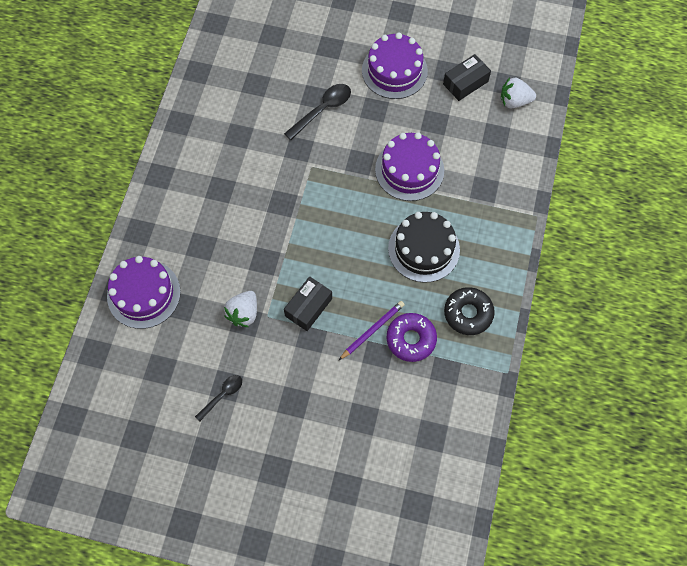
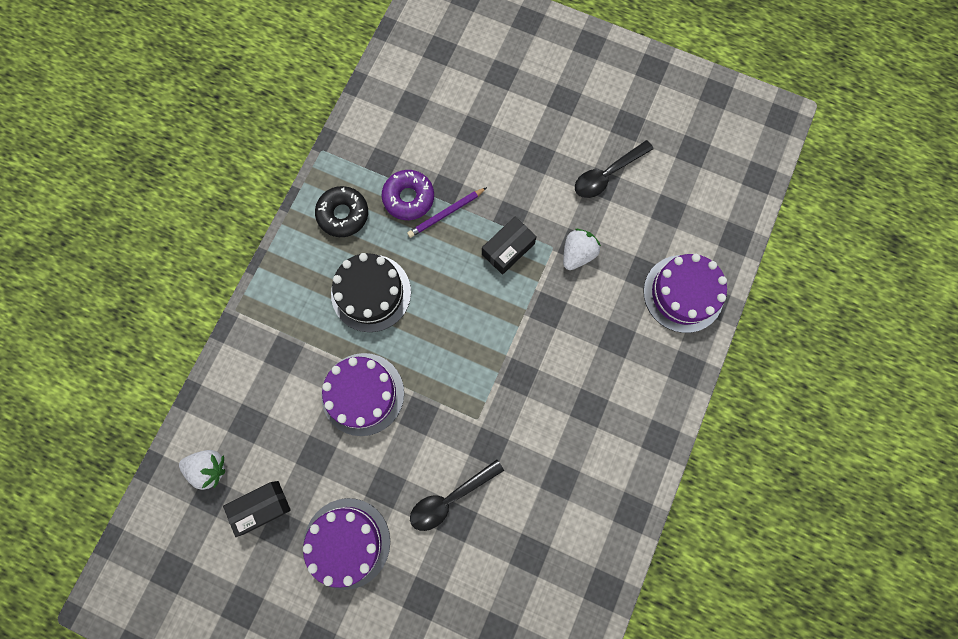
camera: 170 degrees left, 10 degrees up
black spoon [195,375,242,421] -> black spoon [575,140,653,198], size x1.58

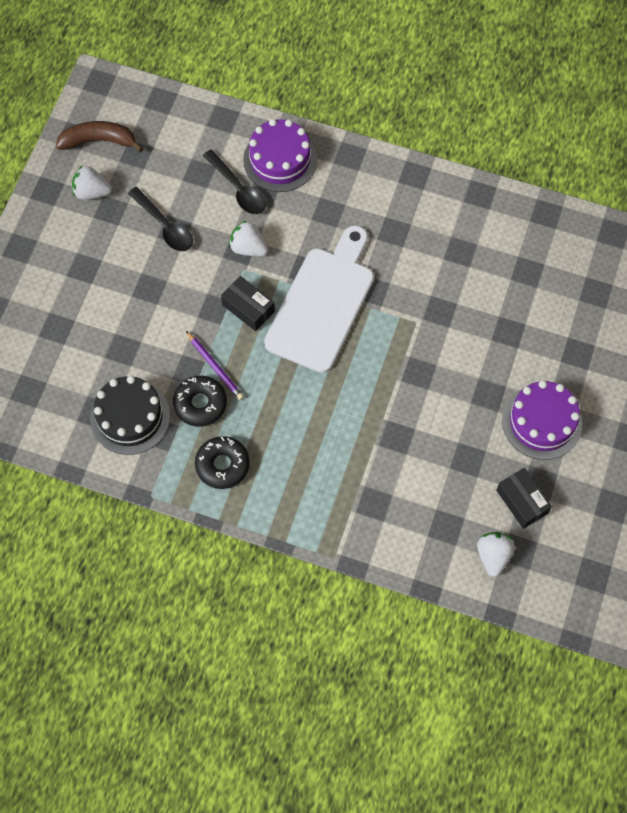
camera: 95 degrees left, 10 degrees down
purple cake [321,353,404,436] -> none
black cake [331,253,411,332] -> black cake moved to [90,376,170,455]
purple donut [382,170,434,220] -> black donut [173,376,227,427]
black spoon [410,460,504,531] -> black spoon moved to [203,149,266,214]
none -> brown banana [56,121,143,152]
none -> white strawberry [72,166,112,200]
none -> white cutting board [264,225,374,373]

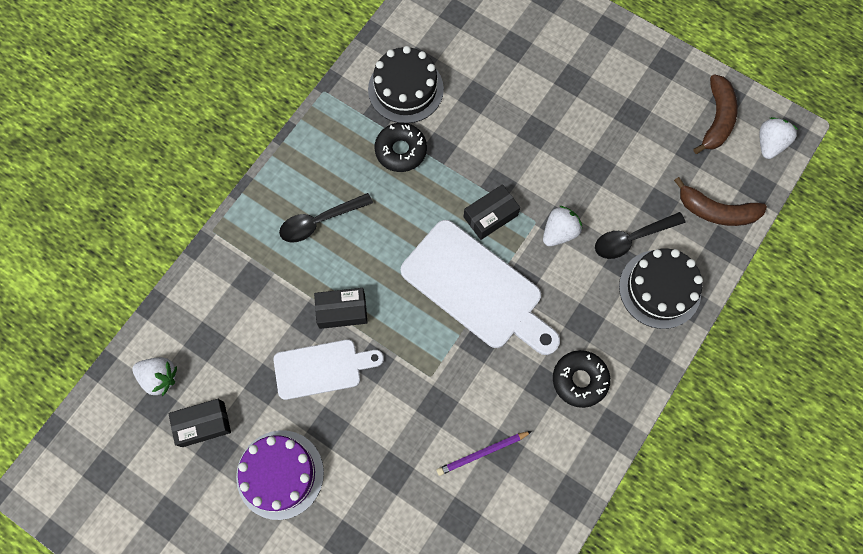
camera: 105 degrees right, 5 degrees up
white strawberry [72,166,112,200] -> white strawberry moved to [759,117,798,159]
black spoon [128,187,193,251] -> black spoon moved to [279,193,373,243]
purple pencil [186,331,244,400] -> purple pencil moved to [437,431,532,476]
black donut [195,436,250,489] -> black donut moved to [553,350,610,408]
purple cake [243,119,317,192] -> black cake [619,248,703,329]
none -> white cutting board [274,339,384,400]
none -> black box [314,288,368,329]
none -> brown banana [674,177,767,226]

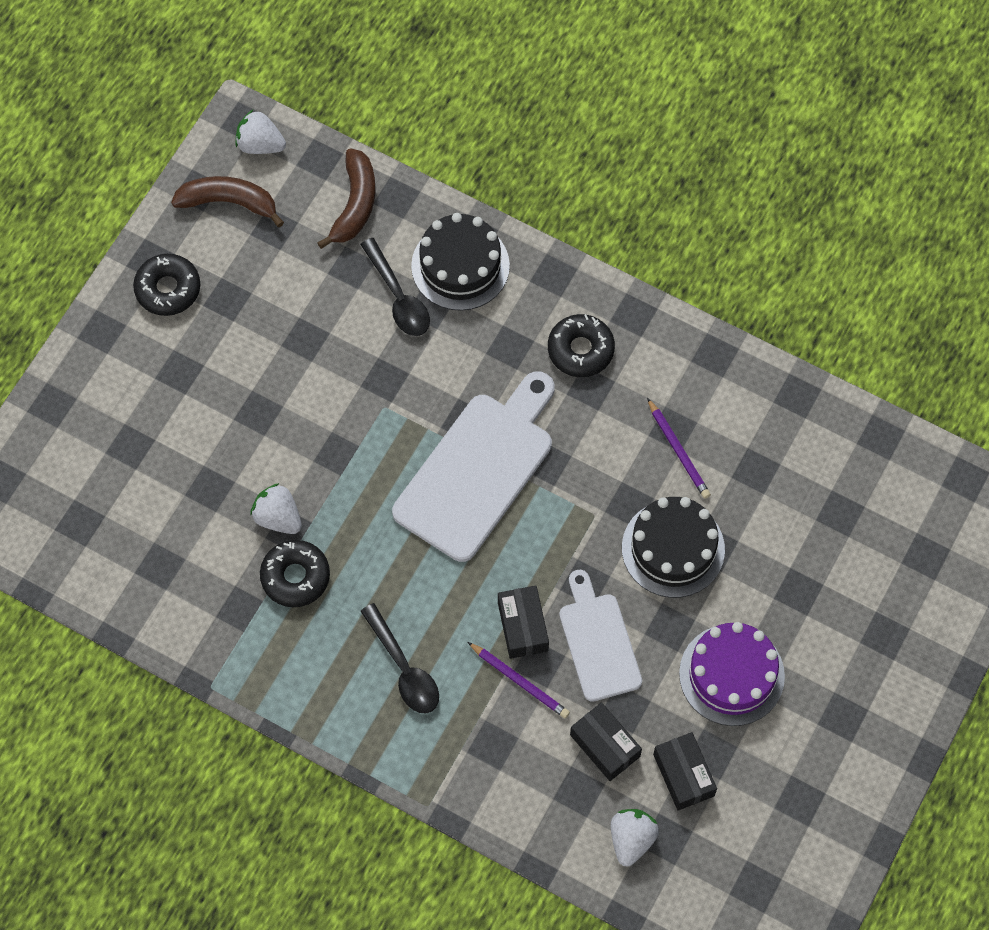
camera: 95 degrees left, 5 degrees down
black cake [368,46,444,123] -> black cake moved to [622,497,725,598]
black box [464,184,520,240] -> black box moved to [570,702,642,781]
white strawberry [543,206,582,246] -> white strawberry moved to [250,483,302,534]
none -> black donut [133,254,200,316]
none -> purple pencil [468,642,570,718]

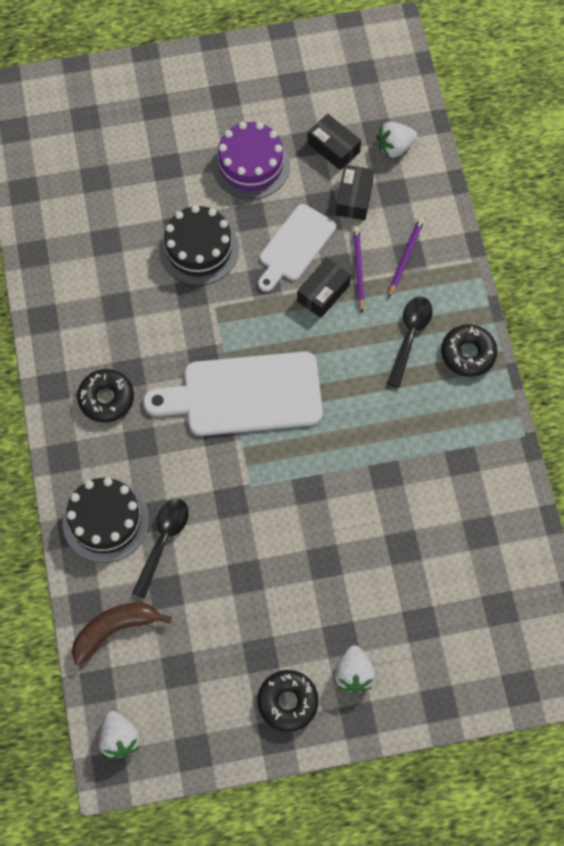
camera: 130 degrees left, 0 degrees up
brown banana [171,176,284,227] -> none
white strawberry [250,483,302,534] -> white strawberry moved to [335,645,376,693]
black donut [260,540,330,607] -> black donut moved to [441,324,497,377]
purple pencil [647,398,711,499] -> purple pencil moved to [388,218,424,298]
black box [653,732,717,811] -> black box turned 75 degrees counterclockwise [307,114,361,170]

